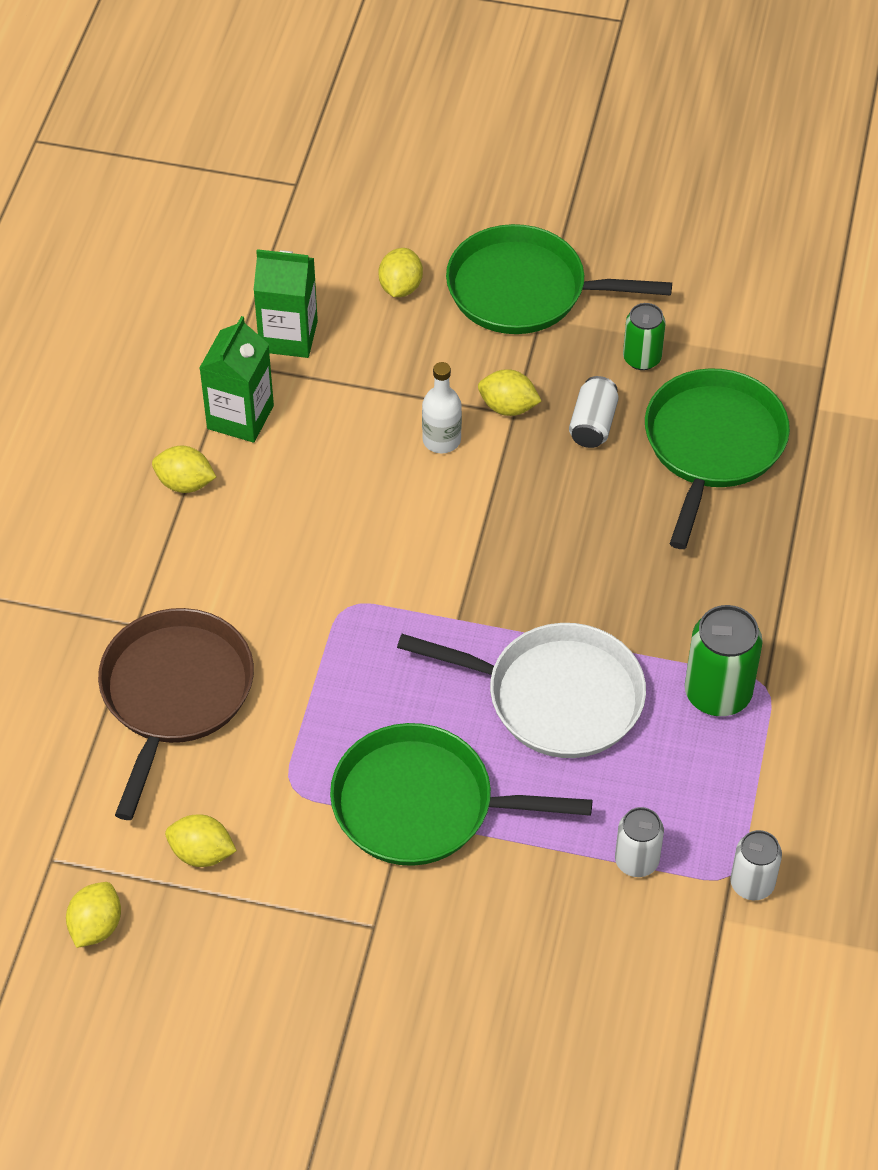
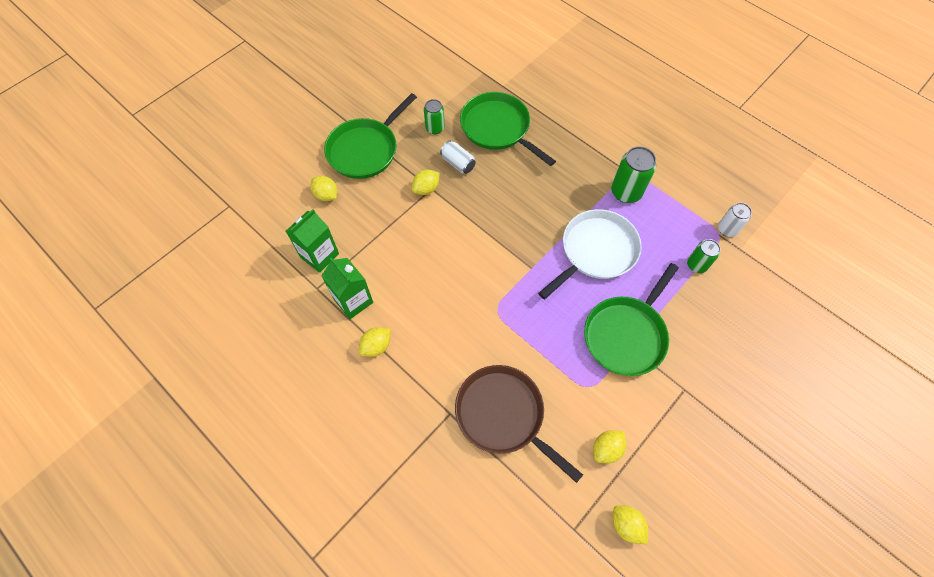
camera: 60 degrees left, 10 degrees up
white bottle [422,362,462,453] -> none
white can [615,807,664,877] -> green can [687,239,720,273]

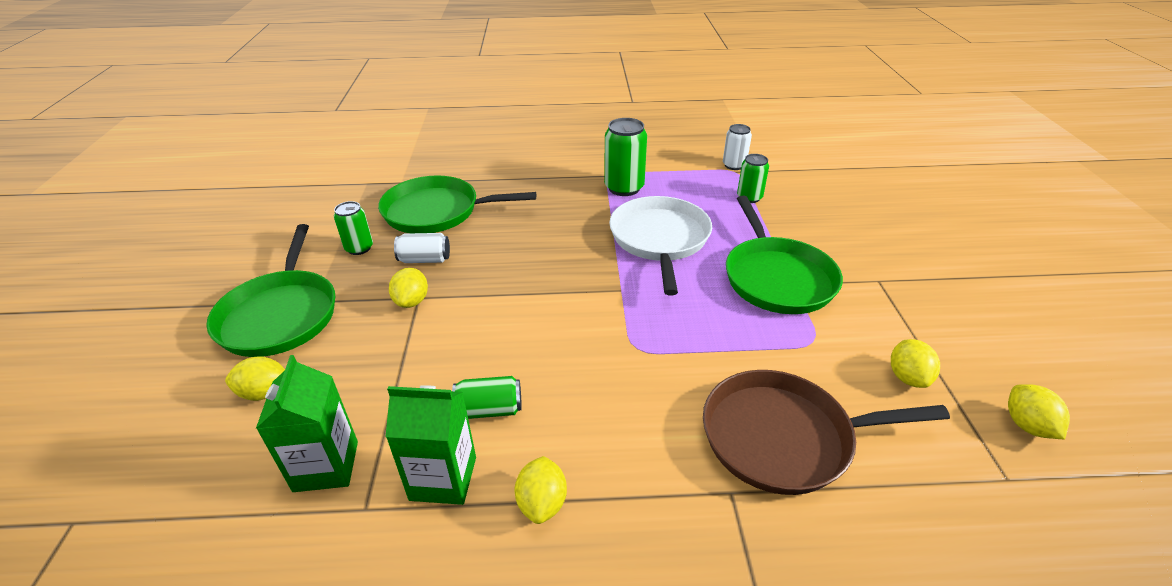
camera: 45 degrees left, 25 degrees down
yellow lemon [613,505,648,544] -> yellow lemon turned 75 degrees clockwise [1008,384,1070,439]
none -> green can [452,376,522,419]

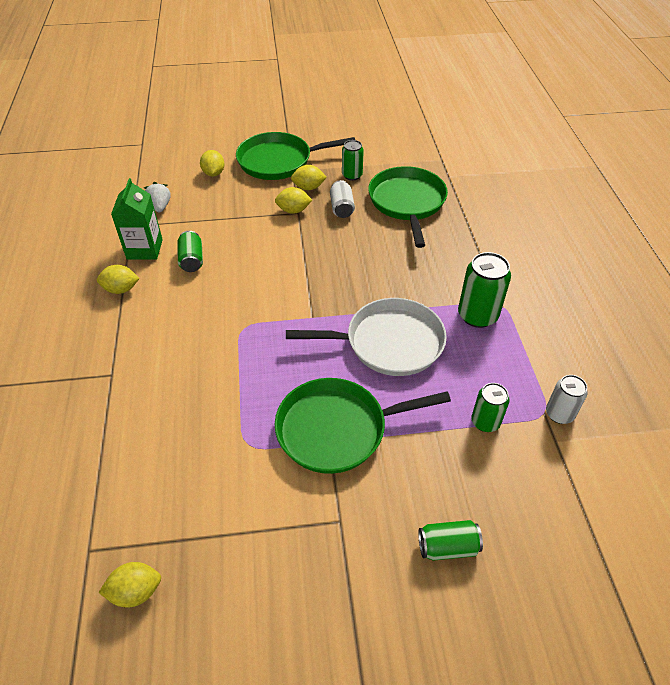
camera: 85 degrees right, 10 degrees up
green carton [256,355,358,492] -> white strawberry [144,182,171,212]
brown pan [703,370,950,495] -> none
yellow lemon [891,339,940,388] -> yellow lemon moved to [291,165,327,190]
none -> green can [418,520,483,561]

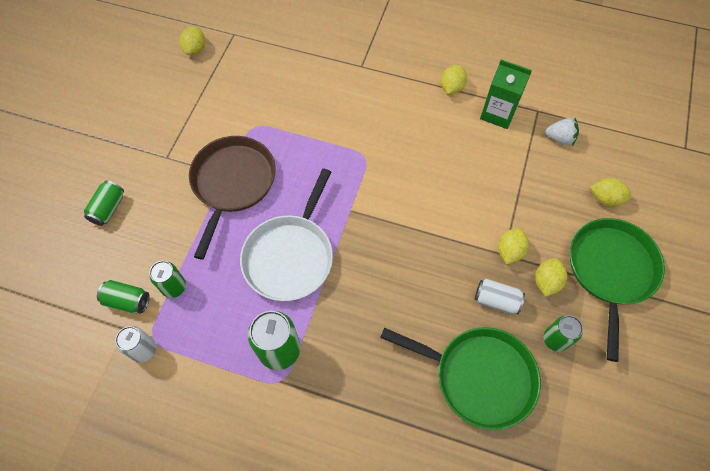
camera: 115 degrees right, 15 degrees up
green can [177,231,203,272] -> green can moved to [97,280,150,314]
green pan [275,378,451,474] -> brown pan [189,136,276,259]

